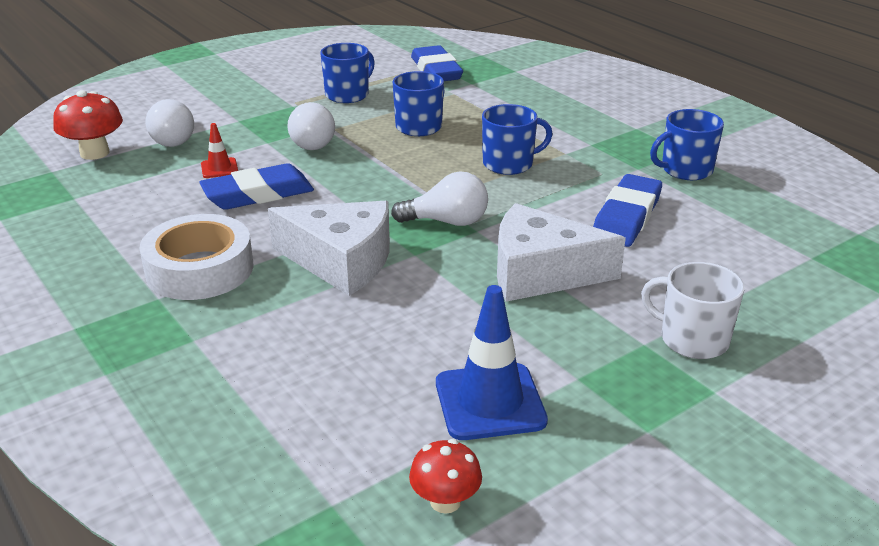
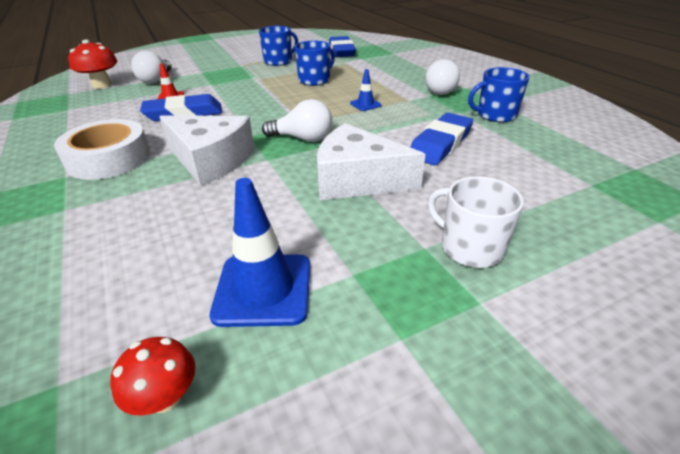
camera: 10 degrees right, 5 degrees up
white light bulb [287,102,335,150] -> white light bulb moved to [425,59,460,95]
blue mug [482,104,553,175] -> blue traffic cone [350,69,382,111]

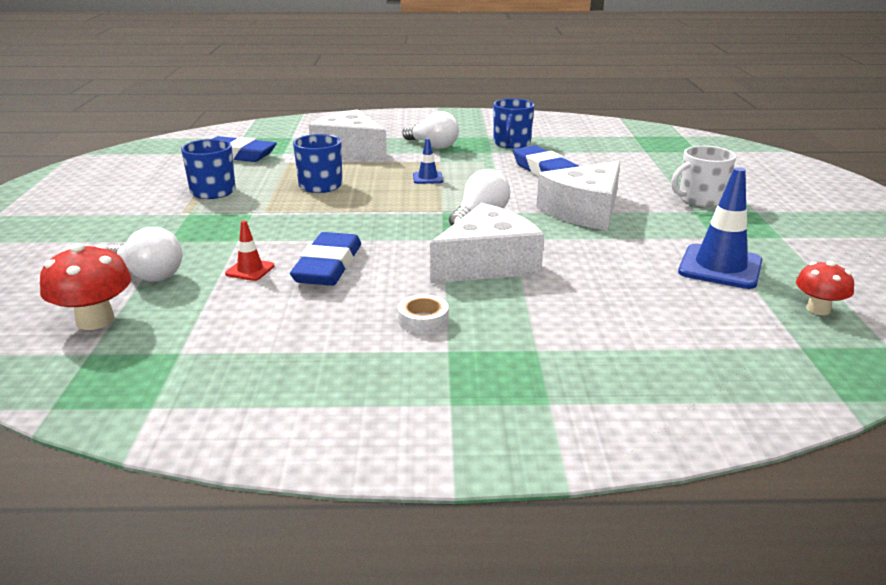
camera: 65 degrees left, 10 degrees down
white tape [54,119,150,180] -> white tape [398,295,449,334], size x0.46
none -> white cheese [309,109,387,161]

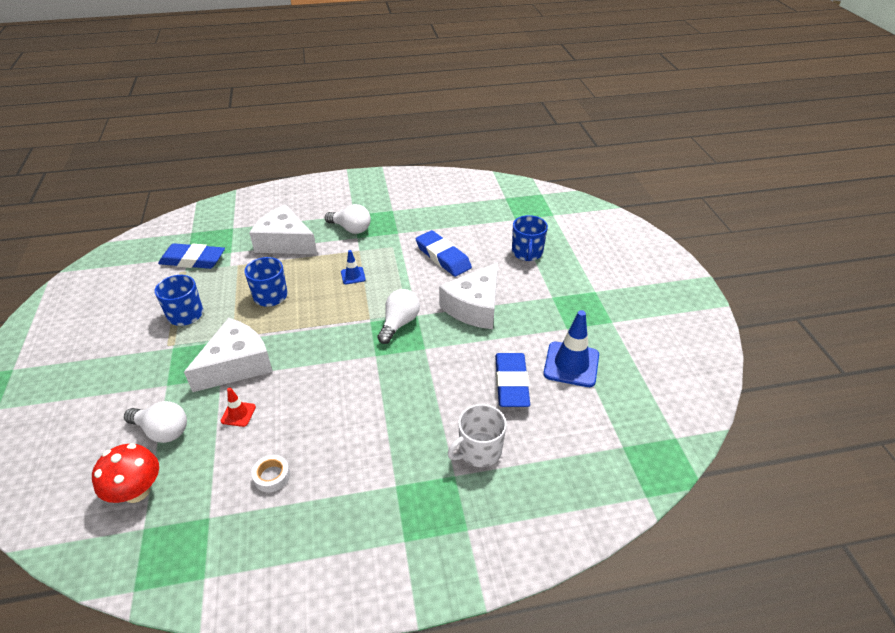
camera: 10 degrees left, 15 degrees up
blue eraser [290,232,361,286] -> blue eraser moved to [495,353,530,407]
white tape [398,295,449,334] -> white tape moved to [251,455,290,492]
white cheese [430,203,544,283] -> white cheese moved to [184,318,273,392]
blue mug [493,98,534,148] -> blue mug moved to [512,215,548,261]
white mug [671,146,736,207] -> white mug moved to [448,404,507,467]
red mushroom [796,261,854,315] -> none

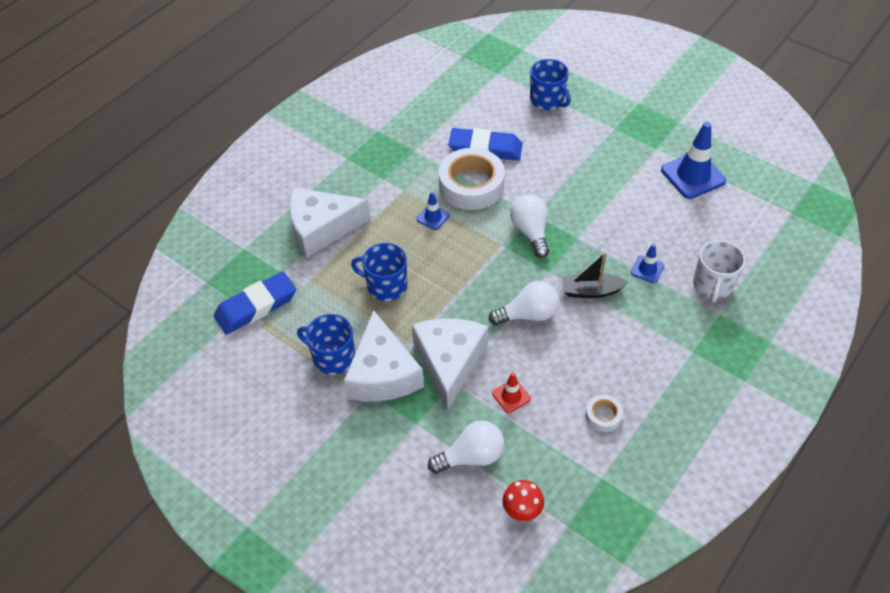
camera: 40 degrees left, 10 degrees up
red mushroom [92,443,159,503] -> red mushroom [502,480,544,521], size x0.65
white light bulb [325,204,371,234] -> white light bulb moved to [489,281,559,325]
white cheese [439,262,498,329] -> white cheese moved to [344,310,424,401]
blue eraser [495,353,530,407] -> none
none -> white tape [439,148,505,210]
none -> black boat [562,252,628,298]
none -> blue traffic cone [631,244,664,283]

